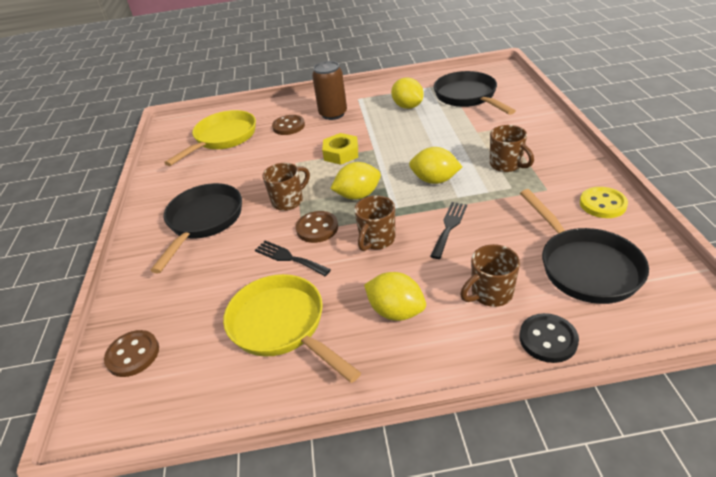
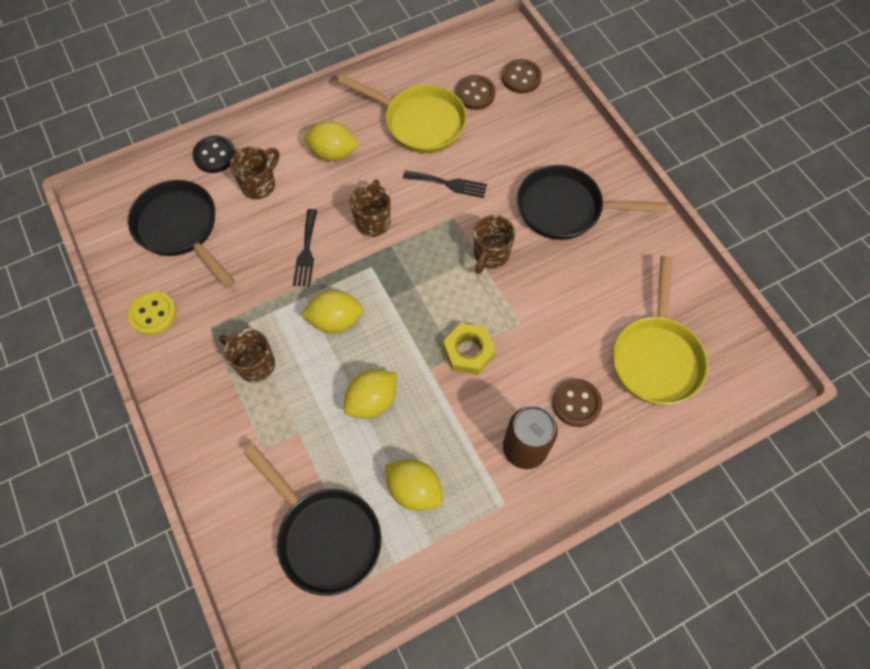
camera: 155 degrees right, 25 degrees up
black pan [150,183,242,273] -> black pan turned 105 degrees clockwise [517,165,668,240]
brown button [296,211,338,243] -> brown button moved to [455,75,495,110]
yellow lemon [330,162,381,200] -> yellow lemon moved to [344,370,397,419]

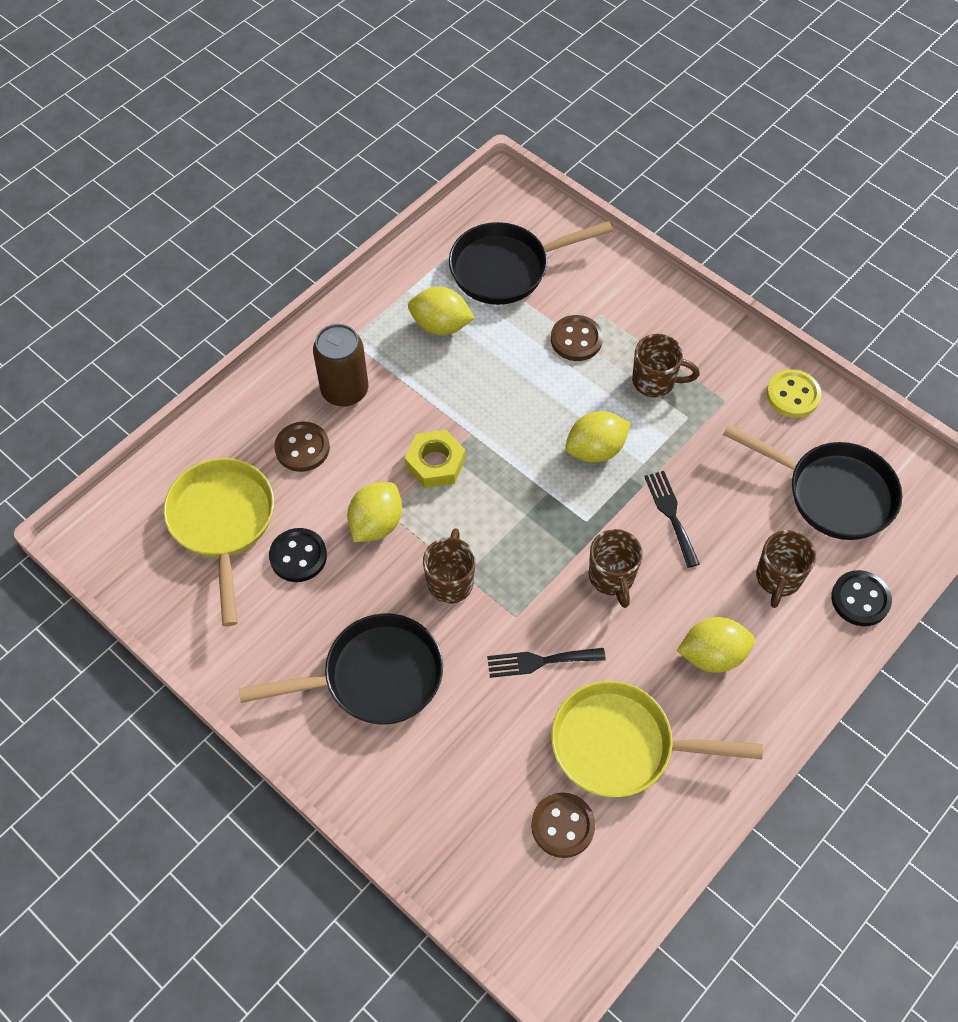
camera: 160 degrees right, 5 degrees down
black pan [244,445,381,596] -> black pan turned 45 degrees counterclockwise [449,221,613,305]
yellow lemon [344,370,397,419] -> yellow lemon moved to [347,482,402,542]
brown button [502,59,542,94] -> brown button moved to [551,315,603,361]
none -> black button [269,528,327,582]

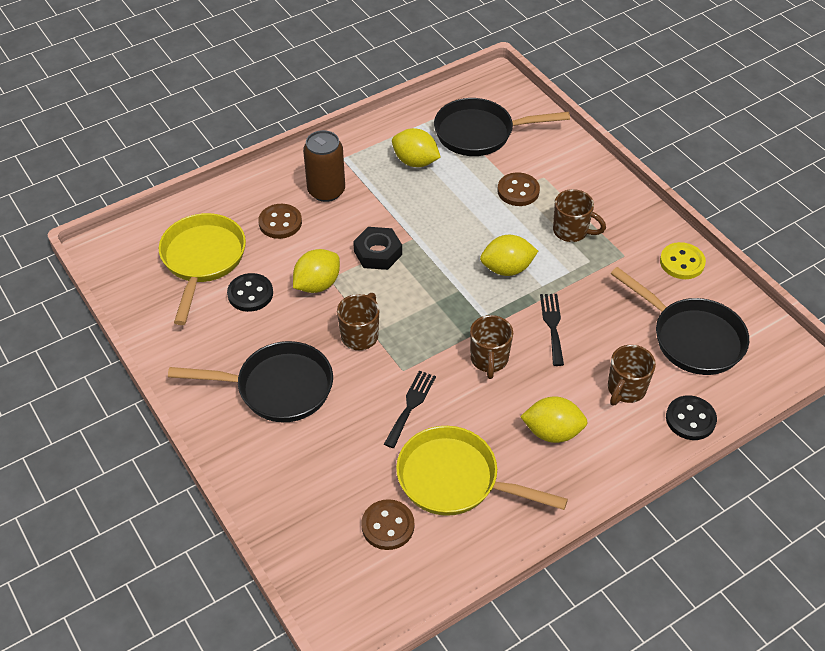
camera: 15 degrees right, 10 degrees down
yellow nut [405,430,466,488] -> black nut [353,227,402,270]
black fork [487,648,606,678] -> black fork turned 105 degrees clockwise [384,370,436,448]

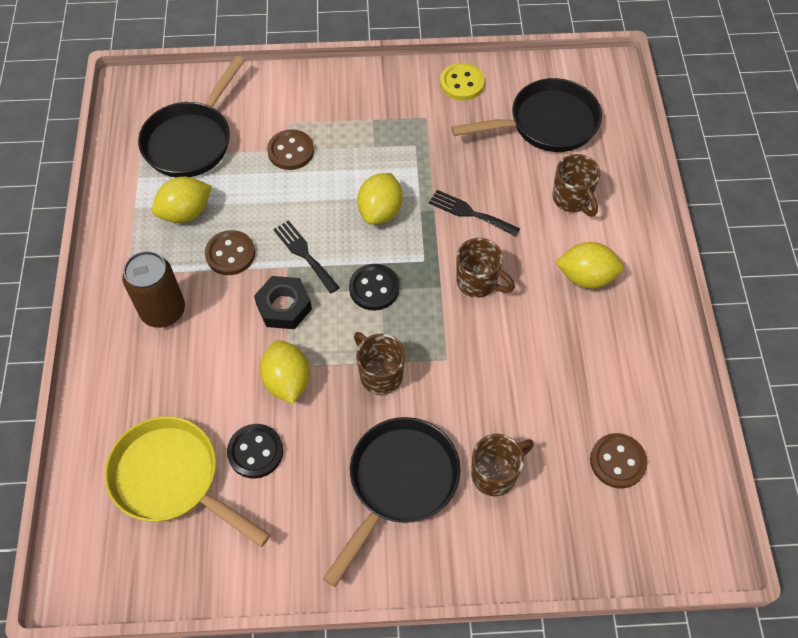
camera: 60 degrees left, 10 degrees up
brown button [258,204,302,239] -> brown button moved to [205,230,255,275]
black fork [384,370,436,448] -> black fork moved to [273,220,340,294]
yellow pan [396,426,568,516] -> none
yellow lemon [520,397,588,443] -> yellow lemon turned 60 degrees clockwise [556,242,624,288]
brown mug [553,189,606,242] -> brown mug moved to [471,434,534,496]
black button [666,395,717,440] -> black button moved to [349,264,399,311]

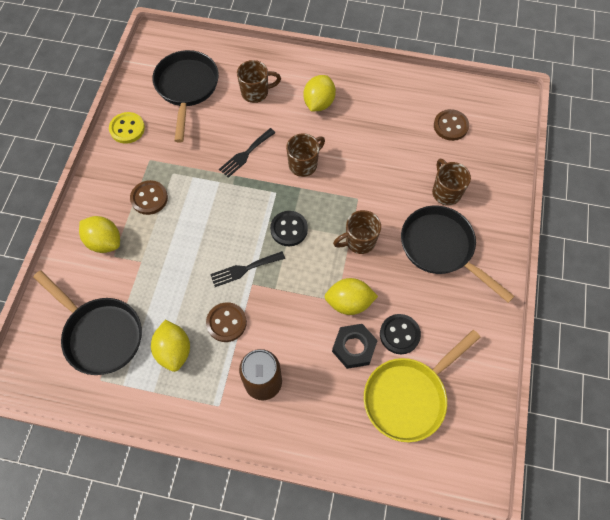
camera: 75 degrees left, 5 degrees up
black nut [254,276,312,329] -> black nut moved to [332,324,378,369]
brown button [267,129,314,170] -> brown button moved to [130,180,168,215]
yellow lemon [357,173,403,225] -> yellow lemon moved to [79,216,120,253]

